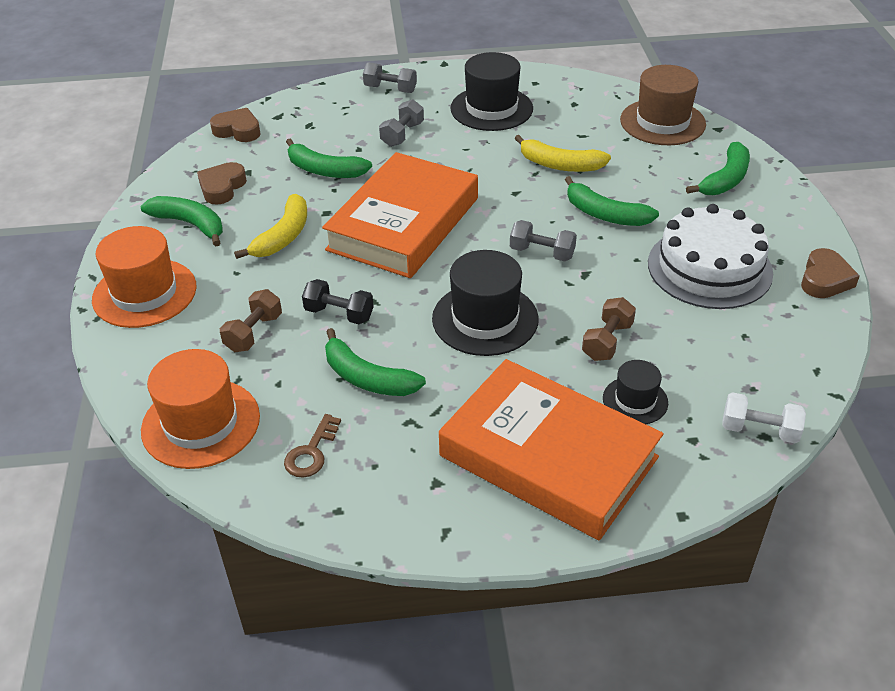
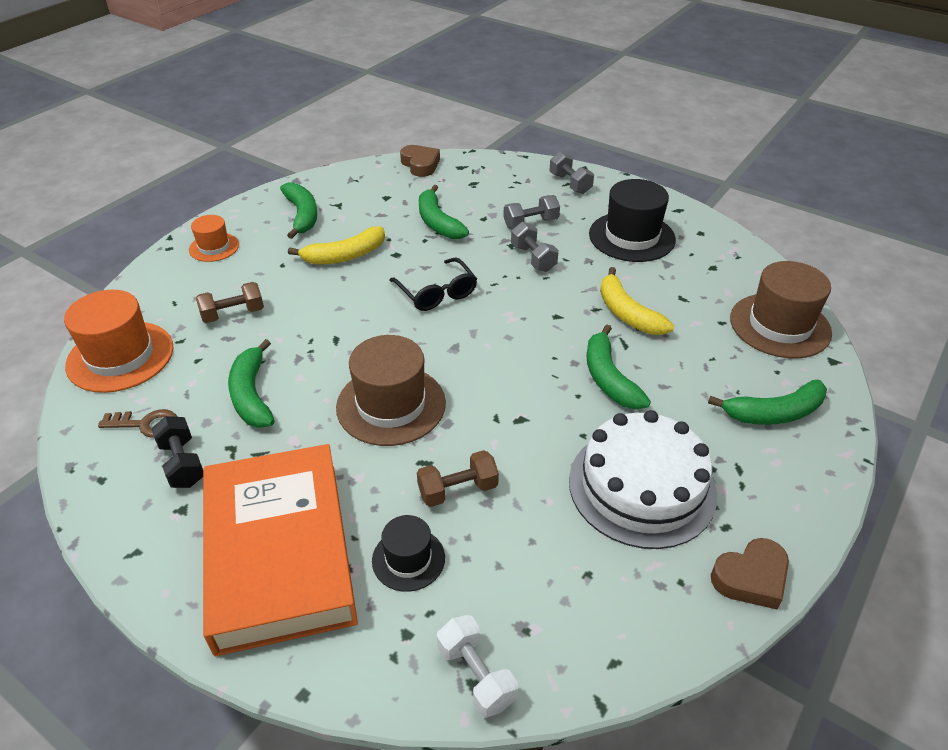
camera: 40 degrees right, 0 degrees up
orange hat [92,226,197,328] -> orange hat [189,215,239,262], size x0.56
brown heart [197,162,247,205] -> none
brown key [284,414,341,478] -> brown key turned 150 degrees counterclockwise [98,409,177,438]
black dumbbell [302,279,374,324] -> black dumbbell moved to [151,416,203,488]
orange book [322,152,478,278] -> black glasses [389,257,477,311]
black hat [432,250,539,356] -> brown hat [336,335,446,446]
grey dumbbell [510,220,577,261] -> grey dumbbell moved to [511,222,559,272]

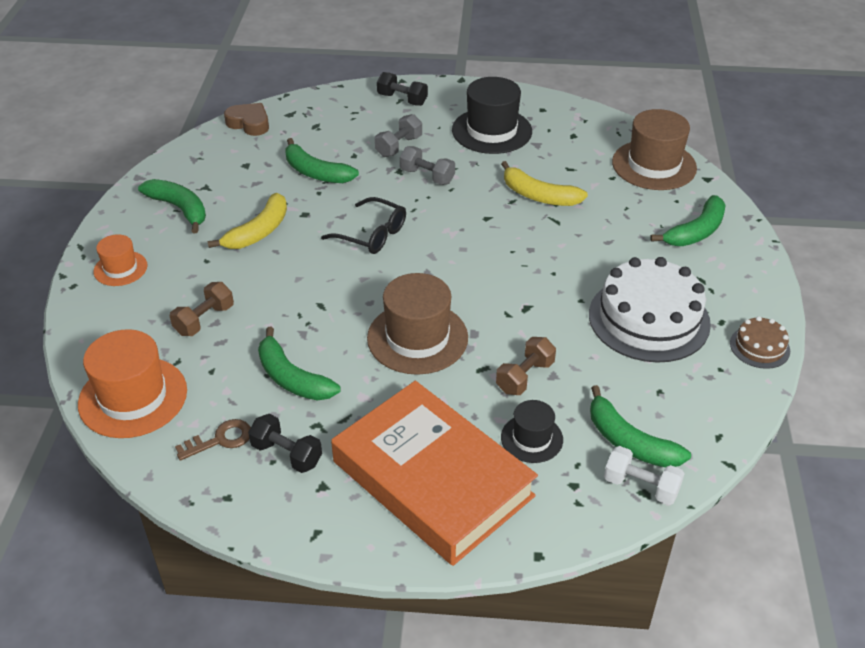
camera: 30 degrees left, 0 degrees up
grey dumbbell [549,152,594,194] -> black dumbbell [377,72,428,106]
green banana [587,325,651,409] -> green banana moved to [590,385,691,467]
brown heart [711,538,789,609] -> brown cake [730,316,790,369]

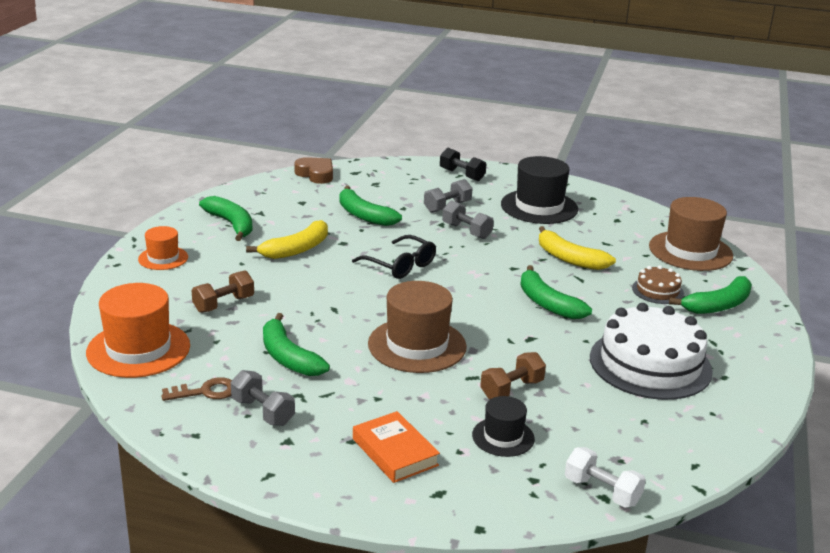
camera: 10 degrees right, 15 degrees down
black dumbbell [248,414,322,473] -> grey dumbbell [231,370,295,426]
orange book [331,381,538,566] -> orange book [353,411,440,483], size x0.46
green banana [590,385,691,467] -> green banana moved to [520,265,592,319]
brown cake [730,316,790,369] -> brown cake moved to [632,265,684,304]

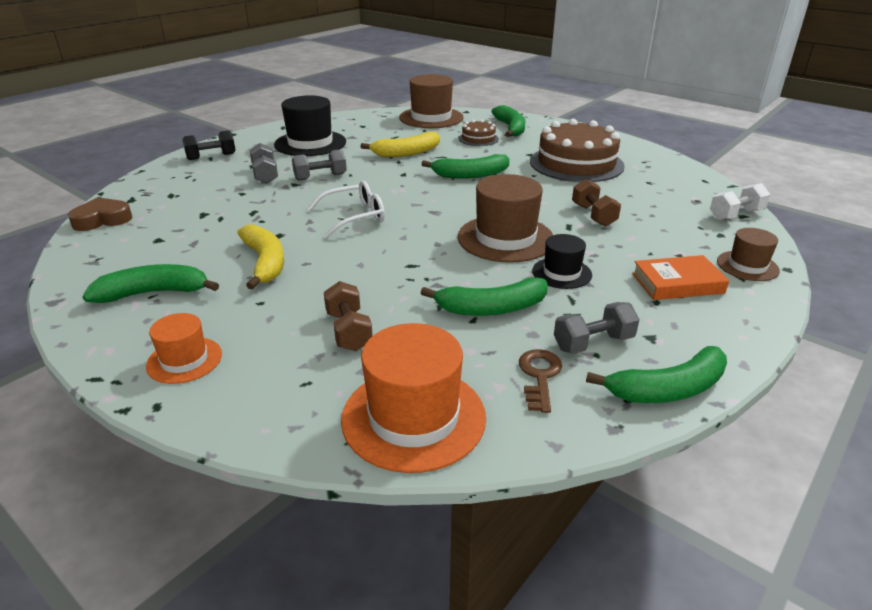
camera: 65 degrees left, 5 degrees up
green banana [340,186,402,226] -> green banana moved to [586,346,727,403]
black glasses [352,235,436,279] -> white glasses [307,181,385,238]
black hat [472,396,535,457] -> black hat moved to [532,234,592,289]
white cake [590,303,713,400] -> brown cake [530,119,625,182]
none -> brown hat [717,228,780,281]

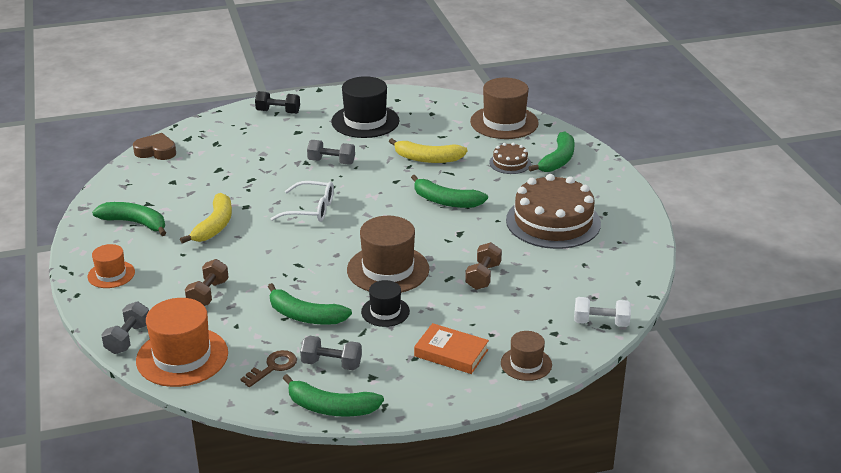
camera: 35 degrees right, 0 degrees up
grey dumbbell [249,143,278,184] -> grey dumbbell moved to [101,302,149,354]

